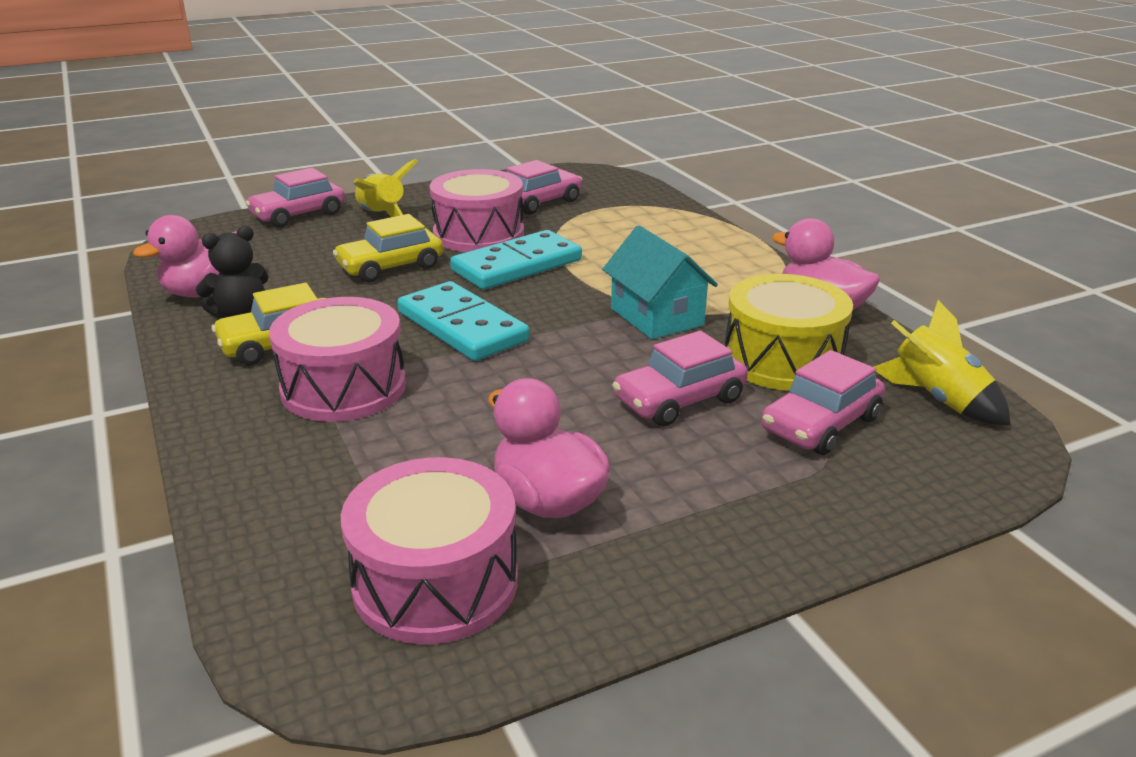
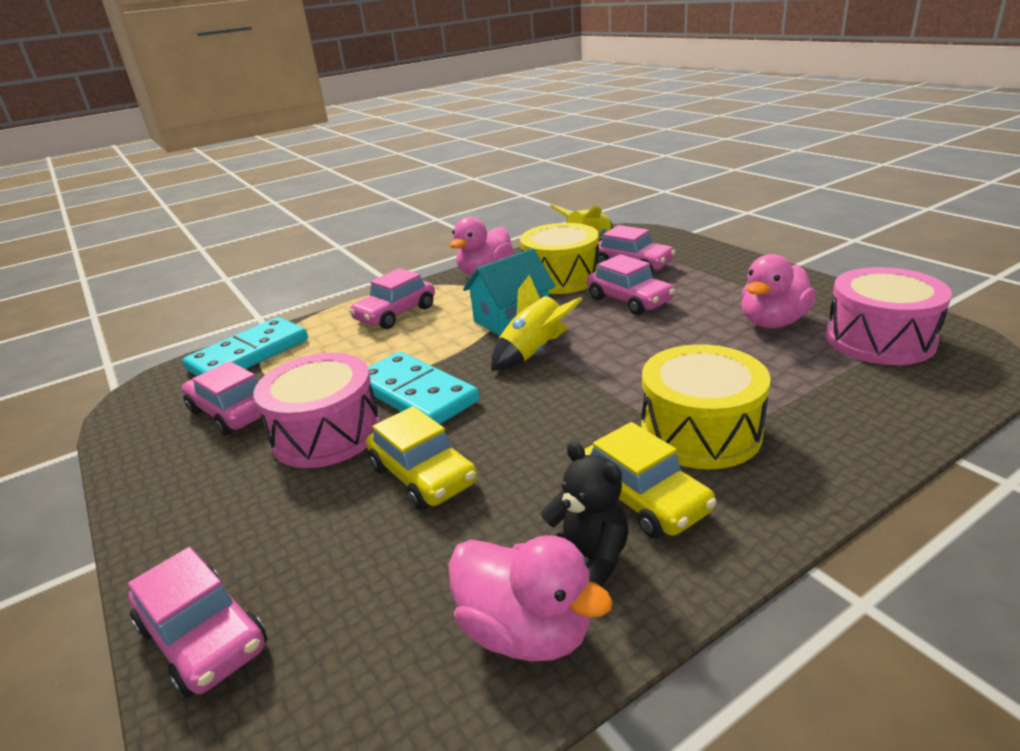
camera: 95 degrees left, 0 degrees up
pink drum [269,297,406,422] -> yellow drum [641,344,771,469]
yellow rocket [353,159,418,217] -> yellow rocket moved to [491,274,583,371]
turquoise domino [397,281,530,361] -> turquoise domino moved to [183,317,308,376]
none -> pink car [349,268,435,329]

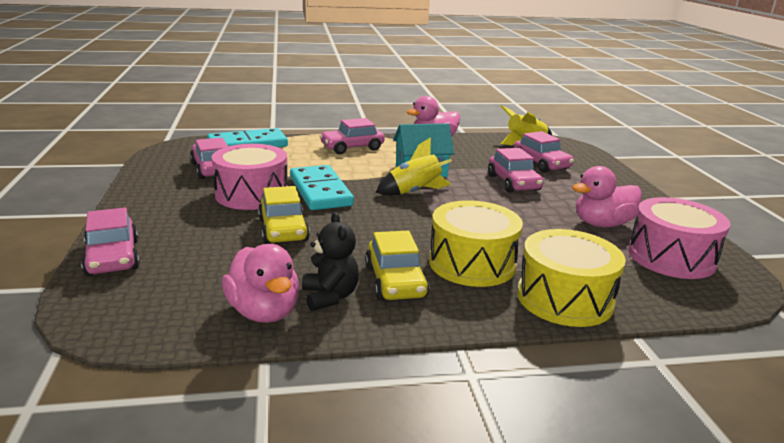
camera: 20 degrees right, 5 degrees down
yellow drum [520,223,599,294] -> yellow drum moved to [517,229,626,327]

